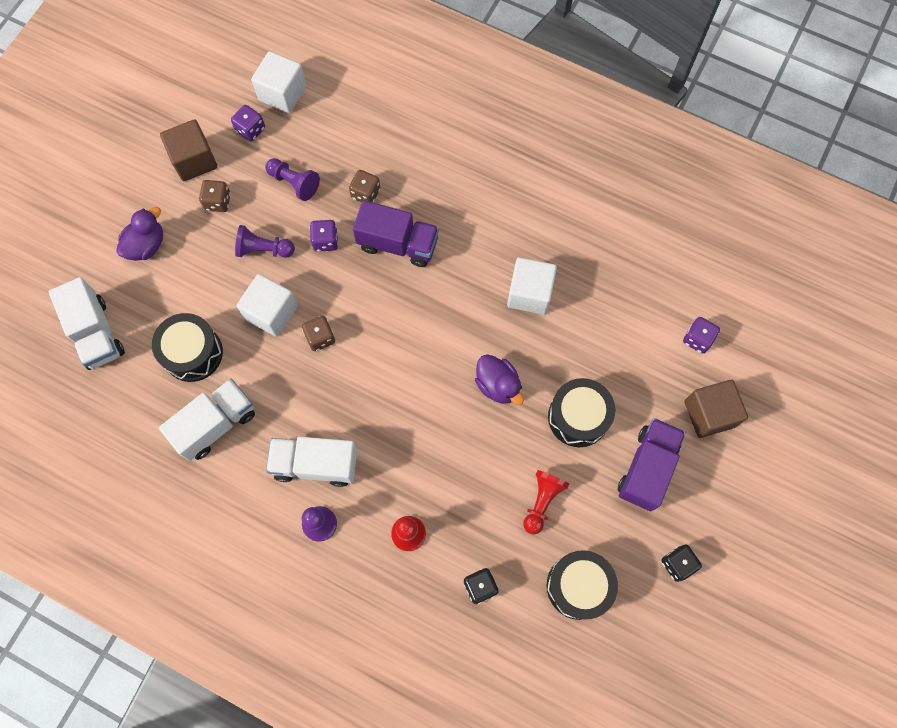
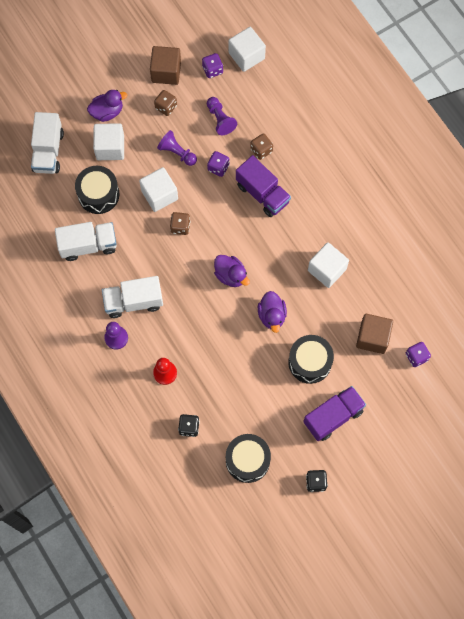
camera: 30 degrees right, 0 degrees up
white truck [266,436,357,487] -> white truck turned 45 degrees counterclockwise [102,276,163,318]
red pawn [523,470,569,534] -> none
brown cube [684,380,748,438] -> brown cube moved to [356,314,393,354]
none -> white cube [93,123,124,160]
none -> purple duck [214,255,250,287]

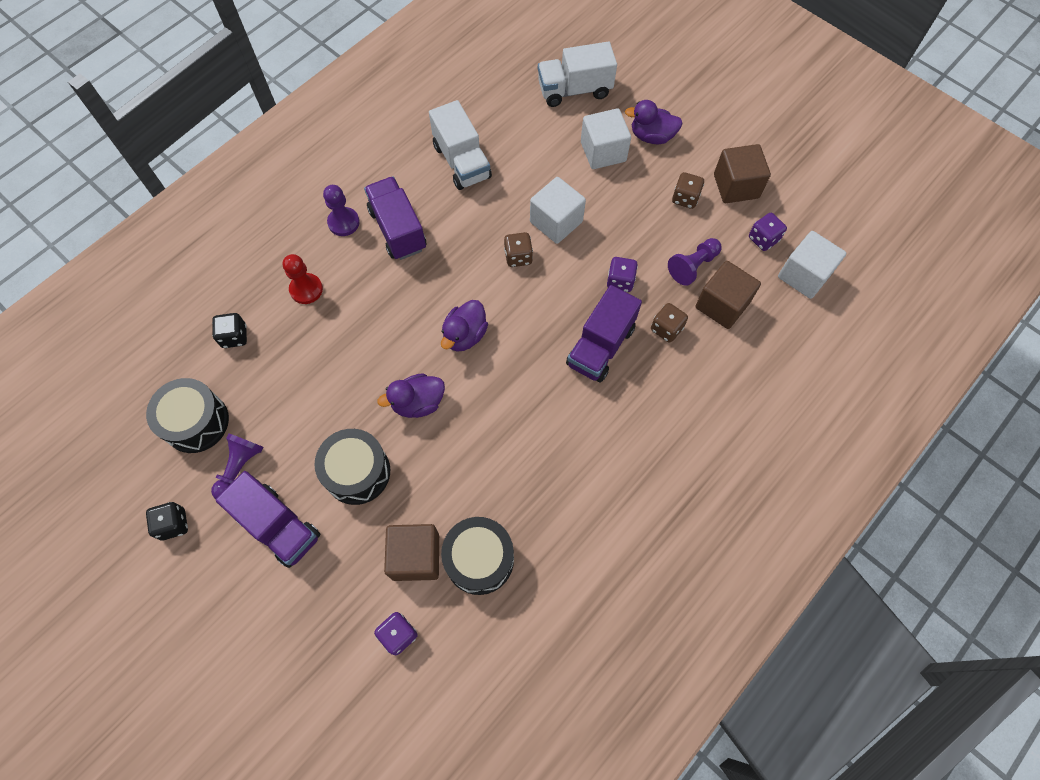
camera: 75 degrees right, 5 degrees down
black drum [75,166,119,214] -> black drum moved to [441,517,514,595]
purple duck [87,90,127,122] -> purple duck turned 135 degrees clockwise [625,100,683,144]
white truck [102,276,163,318] -> purple truck [364,177,426,260]
purple pawn [157,130,197,166] -> purple pawn moved to [211,433,264,499]
white cube [308,242,349,288] -> none
none -> brown cube [696,261,761,329]

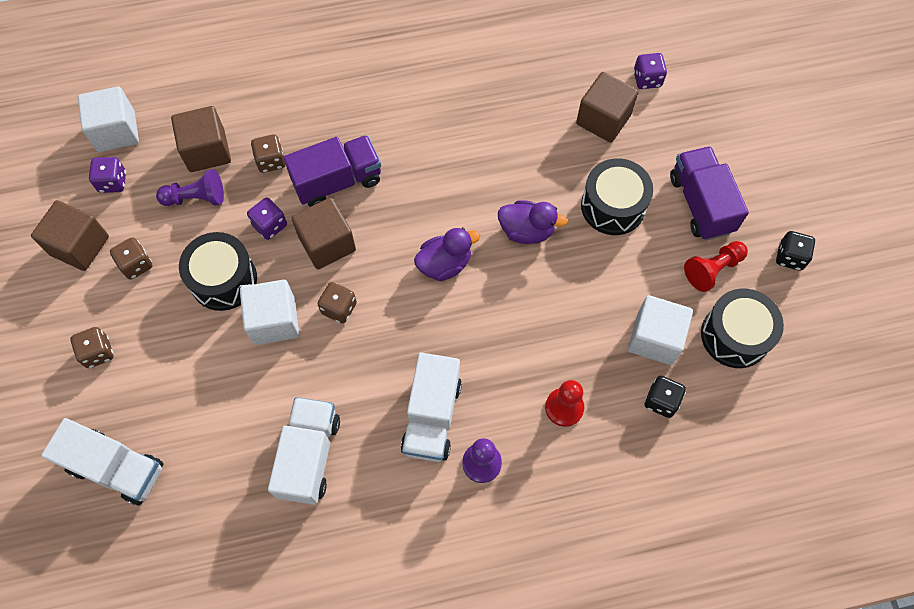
camera: 145 degrees left, 0 degrees up
purple pawn [211,433,264,499] -> red pawn [684,241,748,292]
purple truck [364,177,426,260] -> white truck [401,353,462,462]
black drum [441,517,514,595] -> black drum moved to [179,232,257,311]
white cube [581,108,631,169] -> white cube moved to [628,295,693,365]
purple duck [625,100,683,144] -> brown dice [70,327,114,368]
none -> brown cube [291,198,356,269]

